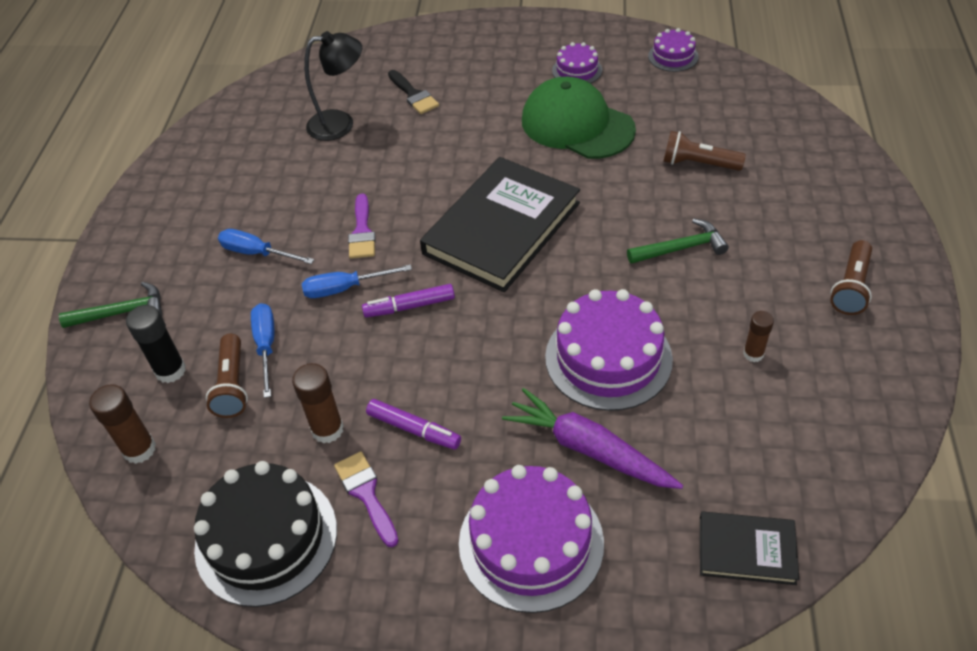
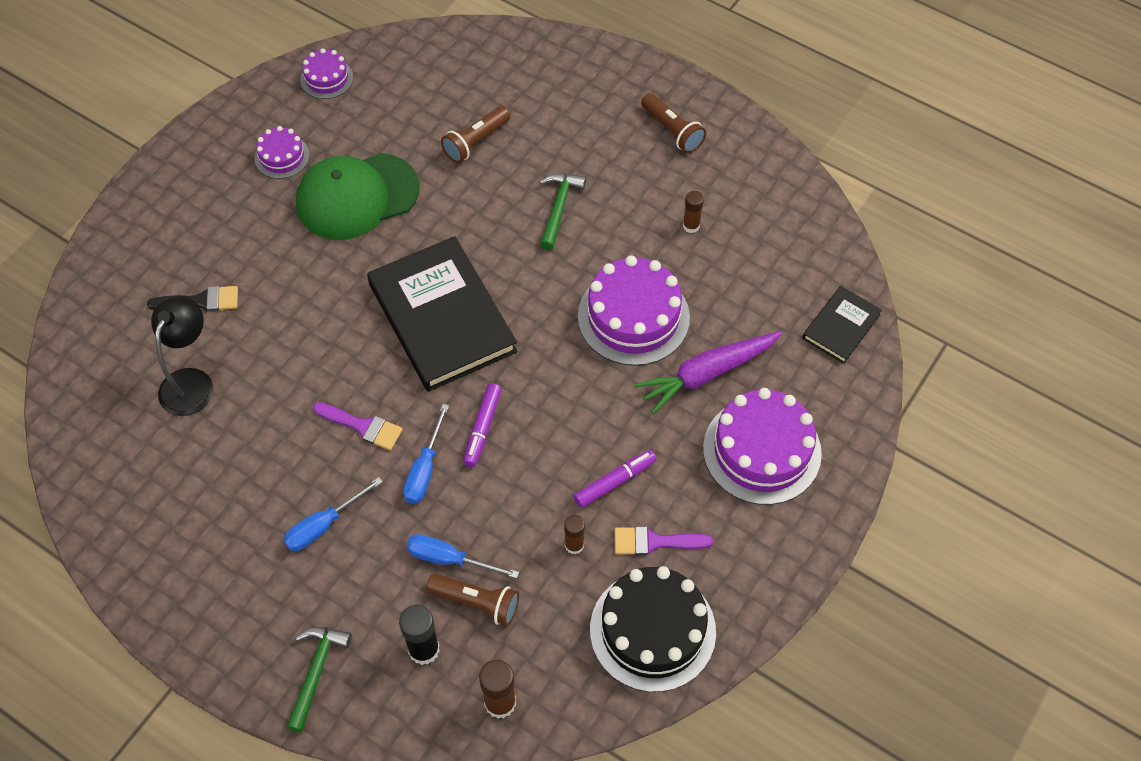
camera: 65 degrees left, 10 degrees up
brown glue stick [292,363,344,443] -> brown glue stick [564,515,585,554], size x0.64

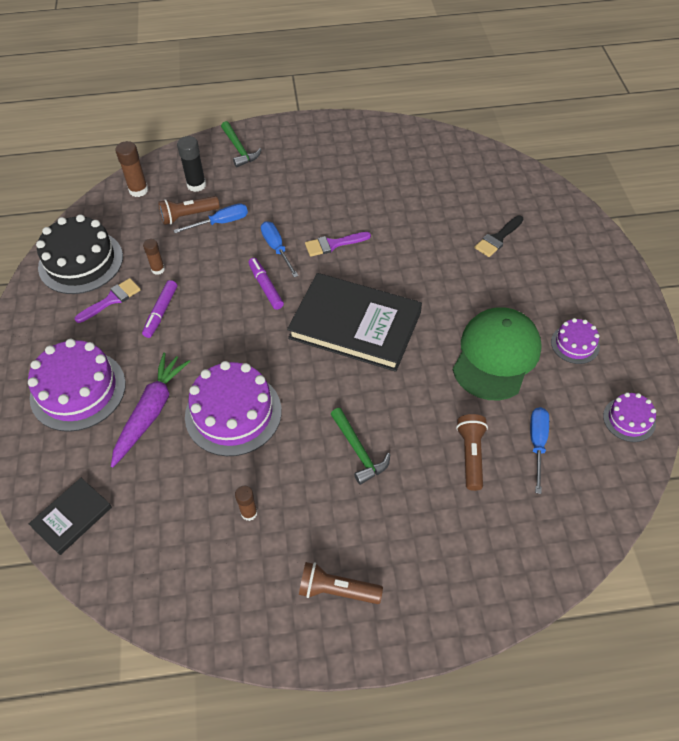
camera: 140 degrees right, 5 degrees down
black lamp [151,295,213,416] -> none
blue screwdriver [283,477,383,551] -> blue screwdriver moved to [530,407,549,494]
black book [802,286,882,364] -> black book turned 45 degrees clockwise [29,478,112,555]

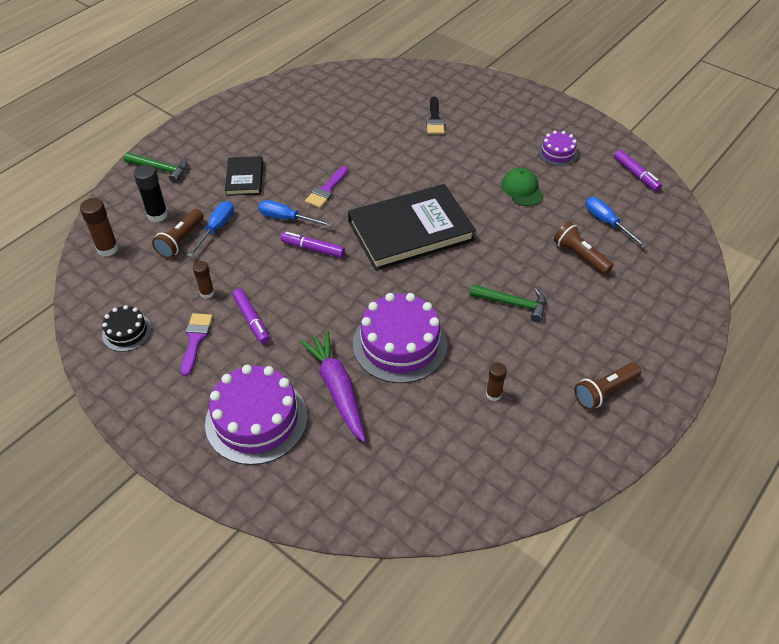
camera: 45 degrees left, 5 degrees down
black book [29,478,112,555] -> black book moved to [225,156,263,196]
black cake [36,214,123,294] -> black cake [102,305,152,352], size x0.52
green cap [453,307,542,400] -> green cap [502,168,544,206], size x0.53
purple cake [603,392,656,442] -> purple marker [614,150,662,191]

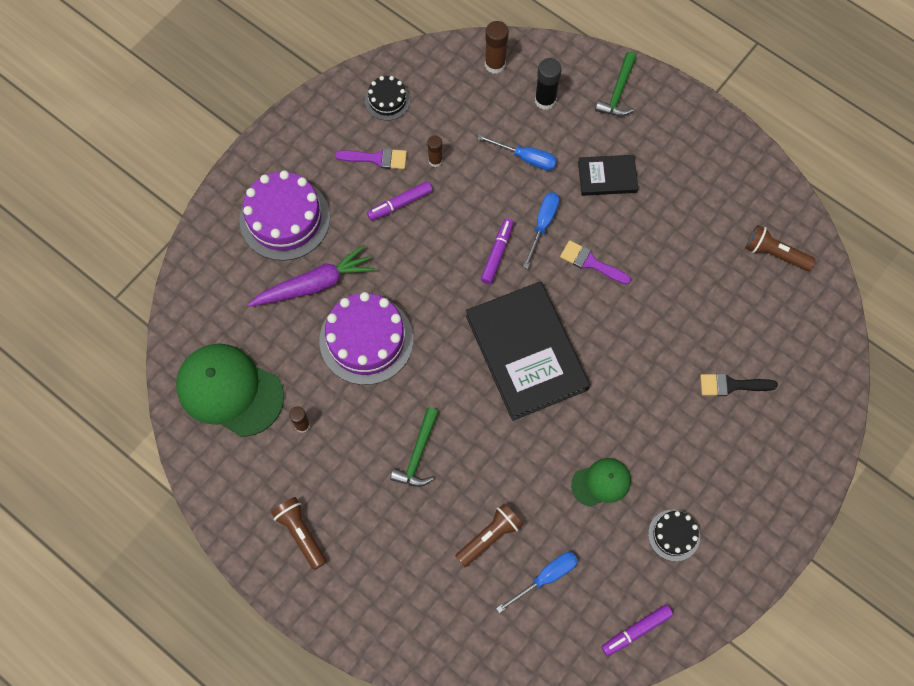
camera: 90 degrees right, 20 degrees up
brown flashlight [152,209,204,258] -> brown flashlight moved to [746,225,816,271]
purple cake [538,131,578,166] -> black cake [648,509,700,561]
none -> green cap [176,344,284,437]

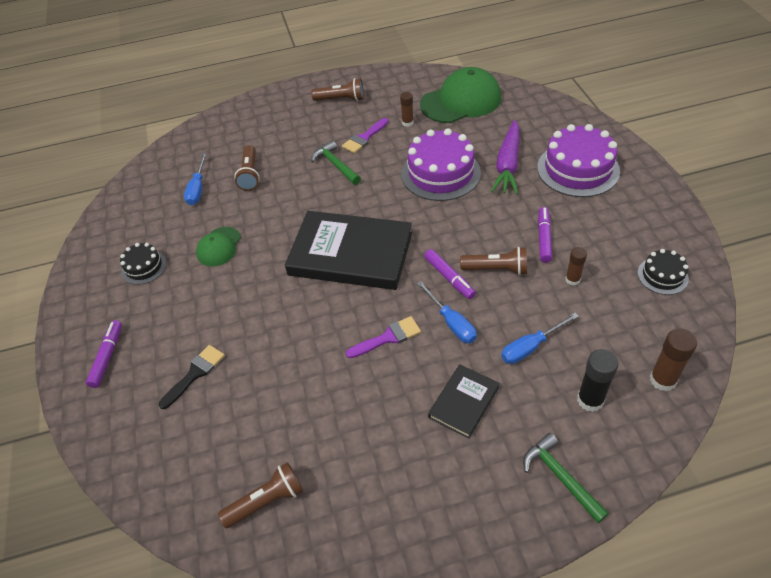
camera: 130 degrees right, 20 degrees down
purple brush [335,148,407,169] -> purple brush moved to [342,118,388,153]
purple marker [601,605,673,656] -> purple marker moved to [86,320,122,388]
none -> brown flashlight [460,247,527,275]

